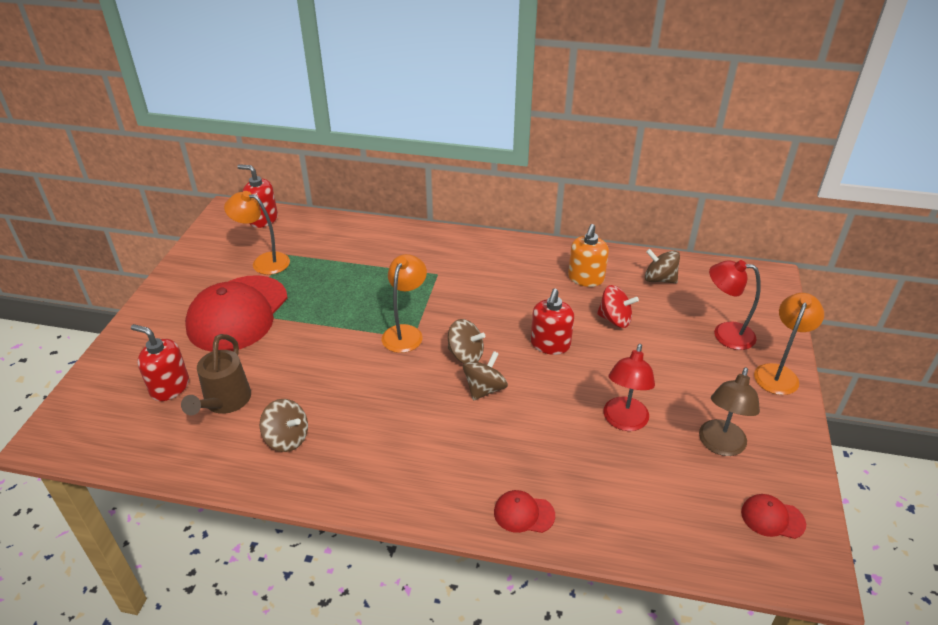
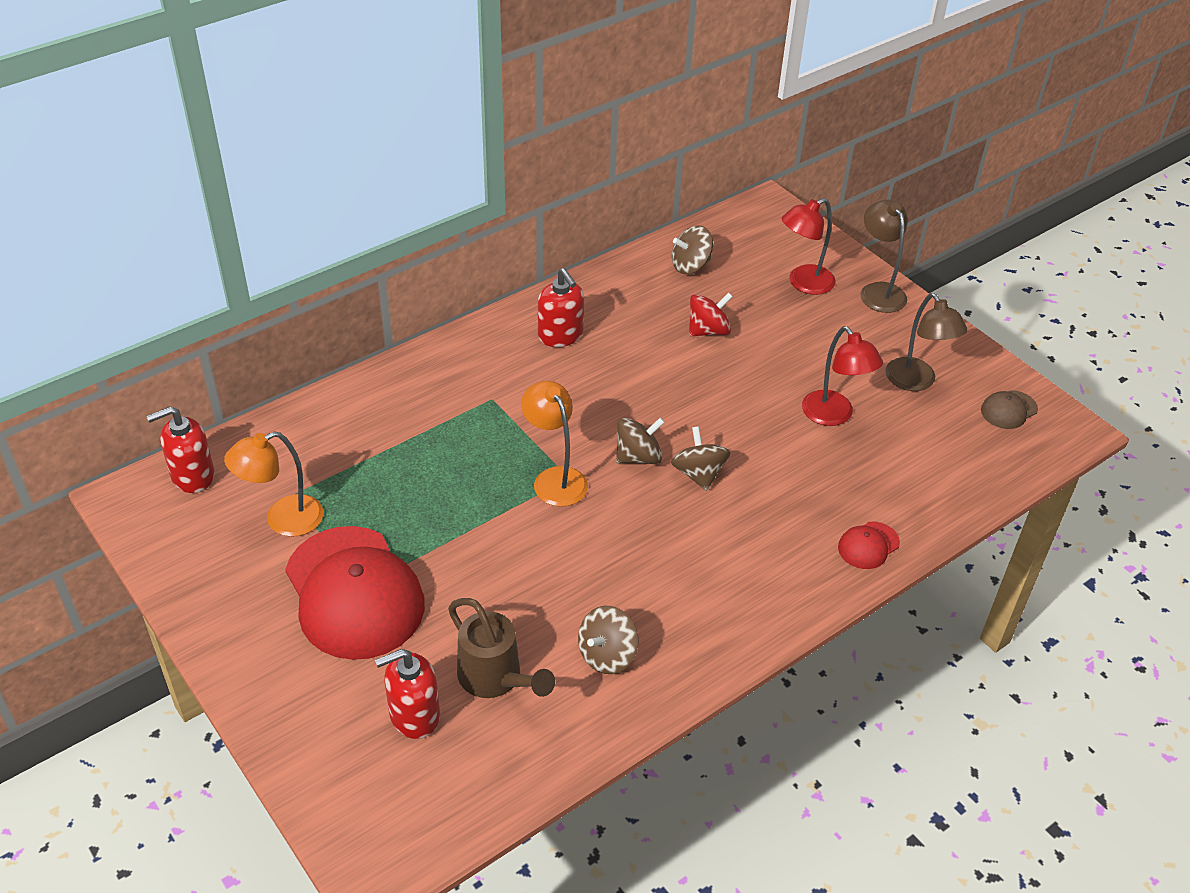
camera: 50 degrees left, 5 degrees up
brown spinning top [260,399,308,452] -> brown spinning top turned 150 degrees clockwise [578,606,638,674]
red soap dispenser [531,289,574,355] -> red soap dispenser moved to [538,268,584,347]
orange soap dispenser [568,224,609,287] -> none
red cap [741,494,806,539] -> brown cap [981,390,1038,429]
orange lamp [754,293,824,395] -> brown lamp [860,200,907,313]

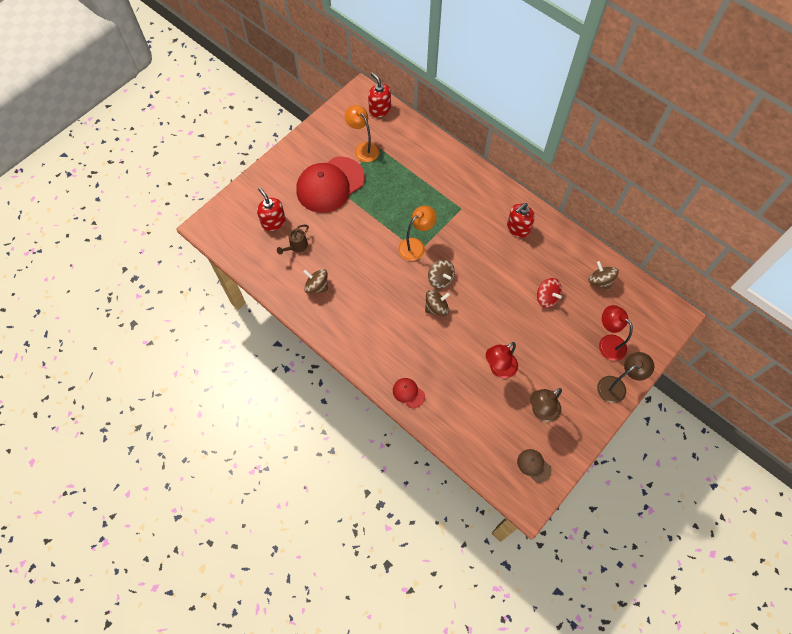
camera: 80 degrees right, 20 degrees up
brown watering can [448,598,555,698] -> brown watering can [277,225,309,255], size x0.66

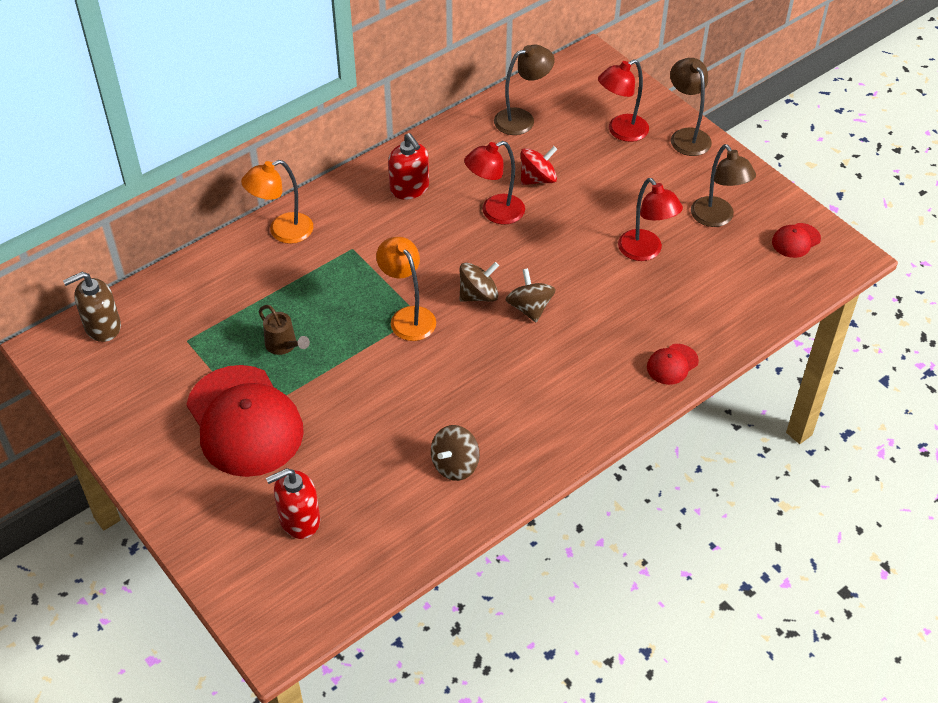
camera: 80 degrees left, 15 degrees down
brown watering can [277,225,309,255] -> brown watering can moved to [259,305,310,355]
orange lamp [345,105,379,162] -> orange lamp moved to [241,160,313,244]
red soap dispenser [368,72,391,117] -> brown soap dispenser [63,272,121,342]
brown cap [517,449,551,483] -> red cap [772,223,821,258]
brown spinning top [588,261,619,290] -> brown lamp [494,45,555,135]
none -> red lamp [464,141,525,225]

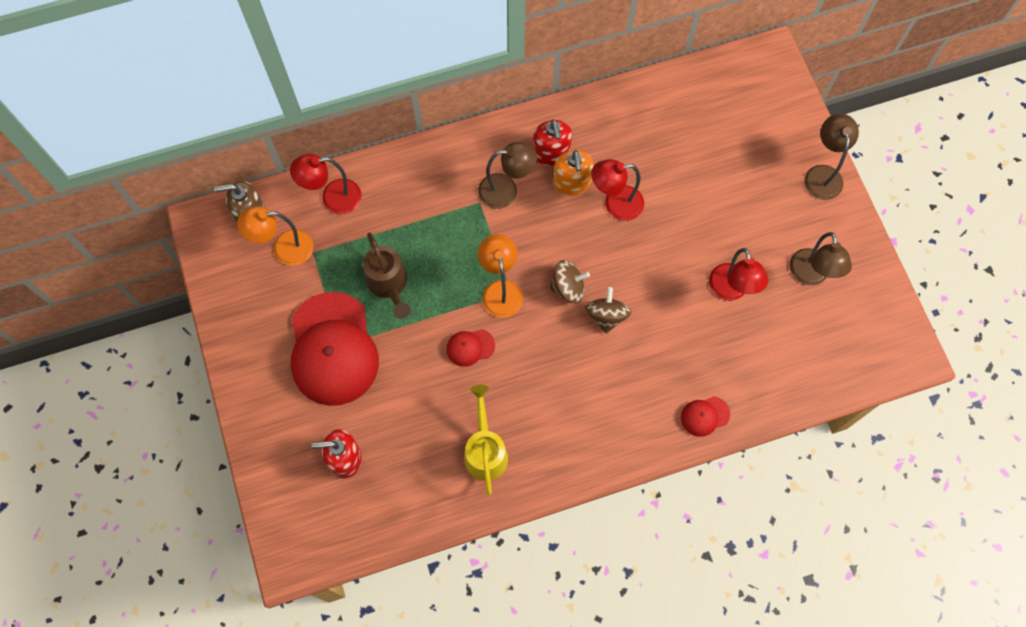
camera: 20 degrees right, 20 degrees up
orange lamp [241,160,313,244] -> orange lamp moved to [237,206,313,266]
brown watering can [259,305,310,355] -> brown watering can [363,232,411,319], size x1.51
brown spinning top [431,425,480,481] -> yellow watering can [464,385,508,495]
brown lamp [494,45,555,135] -> brown lamp moved to [478,142,537,209]
red spinning top [521,146,557,185] -> none
red lamp [598,59,649,142] -> red lamp moved to [290,154,361,214]
red cap [772,223,821,258] -> red cap moved to [446,329,495,367]
none -> orange soap dispenser [553,150,594,196]

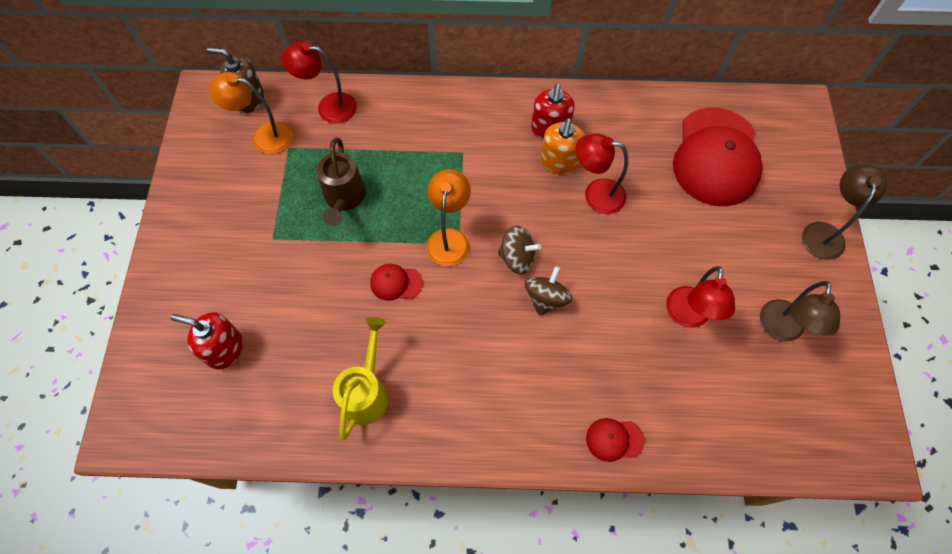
camera: 20 degrees right, 5 degrees down
red cap [291,292,379,406] -> red cap moved to [673,107,762,206]
brown lamp [478,142,537,209] -> none

